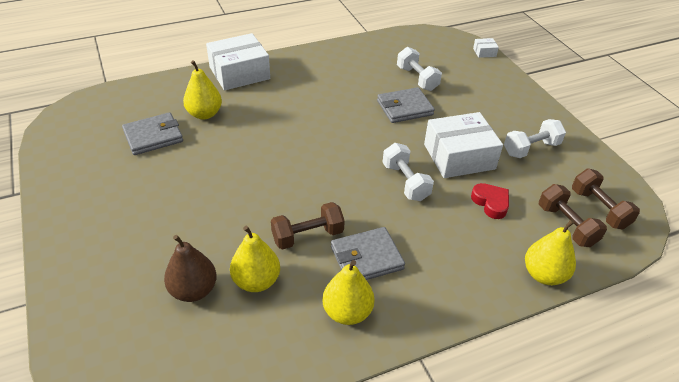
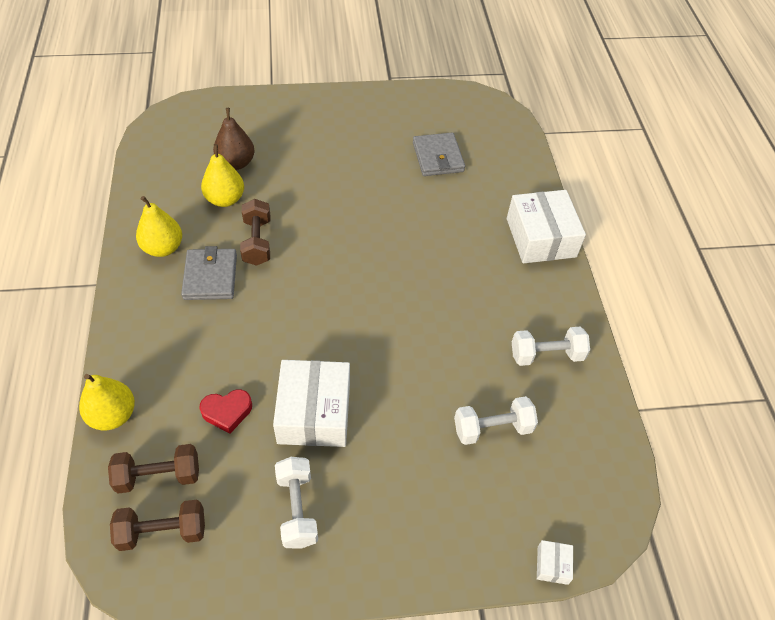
camera: 105 degrees right, 10 degrees up
yellow pear [183,60,222,120] -> none
grey wallet [377,87,435,123] -> none
white dumbbell [382,143,434,201] -> white dumbbell moved to [512,327,590,366]

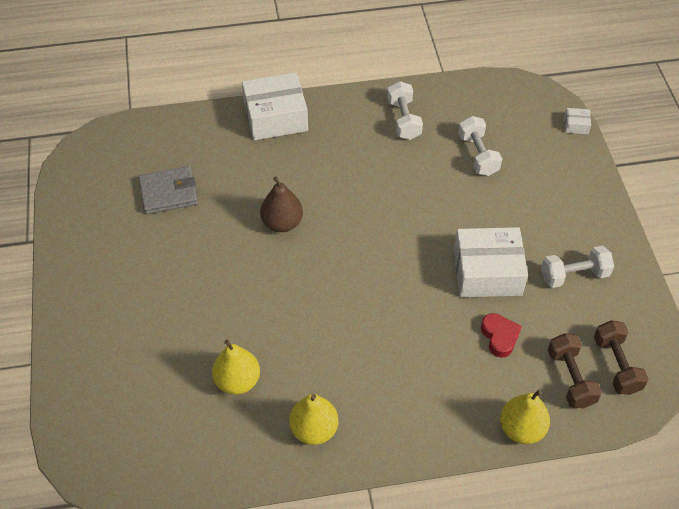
camera: 90 degrees left, 0 degrees up
grey wallet [181,246,237,300] -> none
brown pear [213,108,255,170] -> brown pear moved to [260,177,303,232]
brown dumbbell [240,199,270,266] -> none

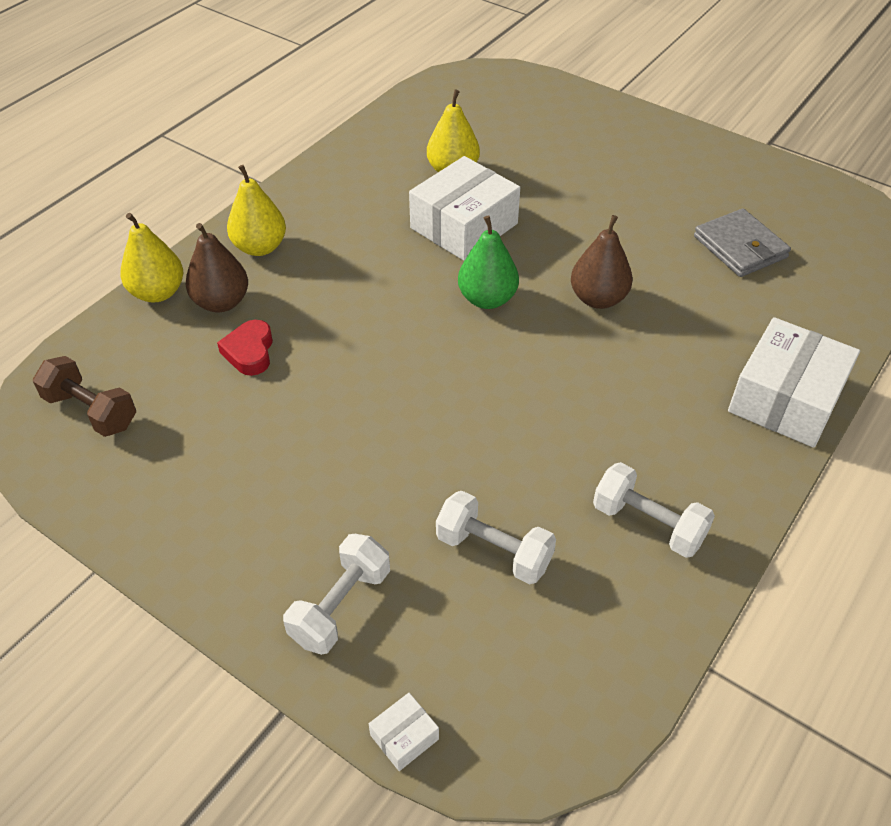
camera: 135 degrees right, 5 degrees down
grey wallet [138,166,198,214] -> grey wallet turned 60 degrees counterclockwise [694,208,791,277]
yellow pear [289,394,338,445] -> yellow pear moved to [227,165,286,256]
white box [454,227,528,297] -> white box moved to [409,156,520,261]
red heart [481,313,522,358] -> red heart turned 60 degrees clockwise [217,320,273,376]
white dumbbell [541,246,614,288] -> white dumbbell moved to [283,534,390,655]
brown dumbbell [548,333,602,408] -> none
none -> brown pear [186,223,248,312]
none -> green pear [458,216,519,309]

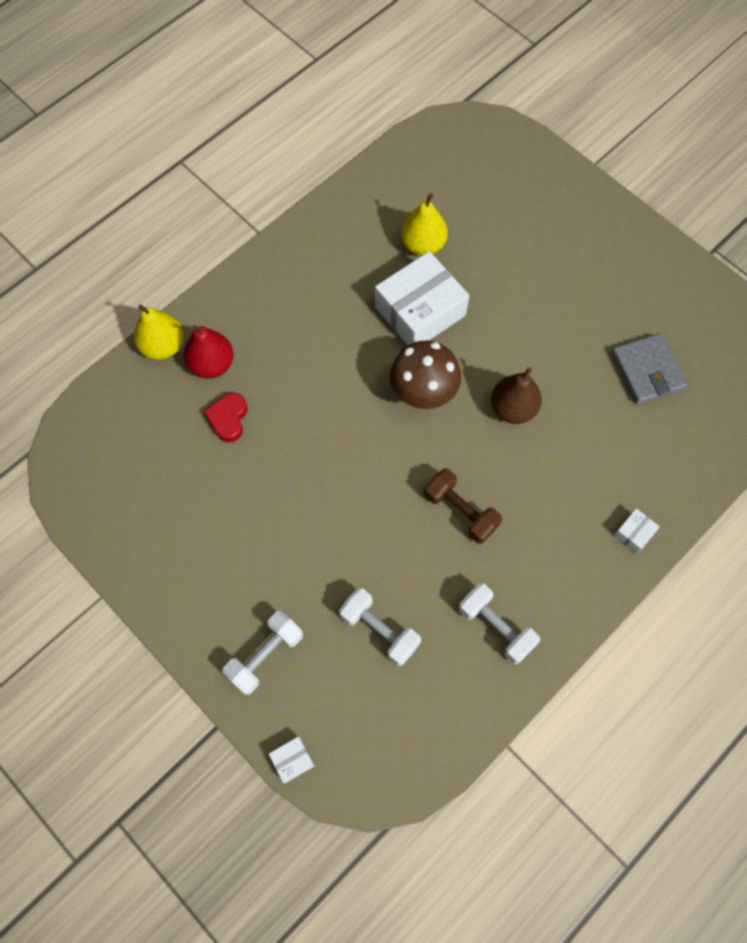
camera: 10 degrees right, 20 degrees up
brown dumbbell [33,356,136,437] -> brown dumbbell moved to [424,468,502,544]
brown pear [186,223,248,312] -> red pear [184,325,234,379]
yellow pear [227,165,286,256] -> none
green pear [458,216,519,309] -> brown mushroom [390,340,461,409]
white box [728,317,860,448] -> white box [614,508,660,554], size x0.42

